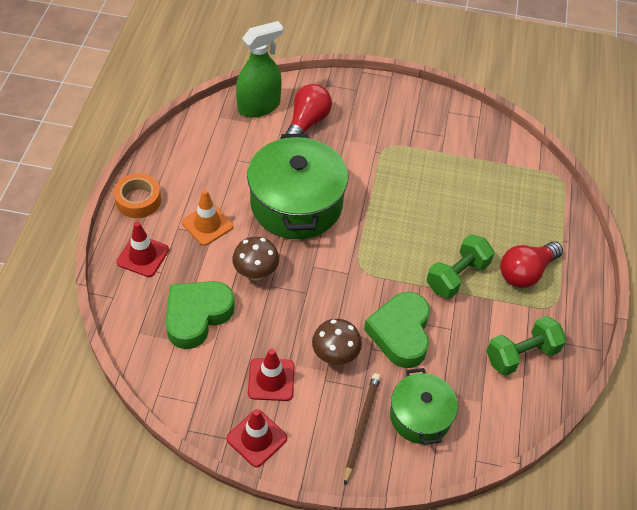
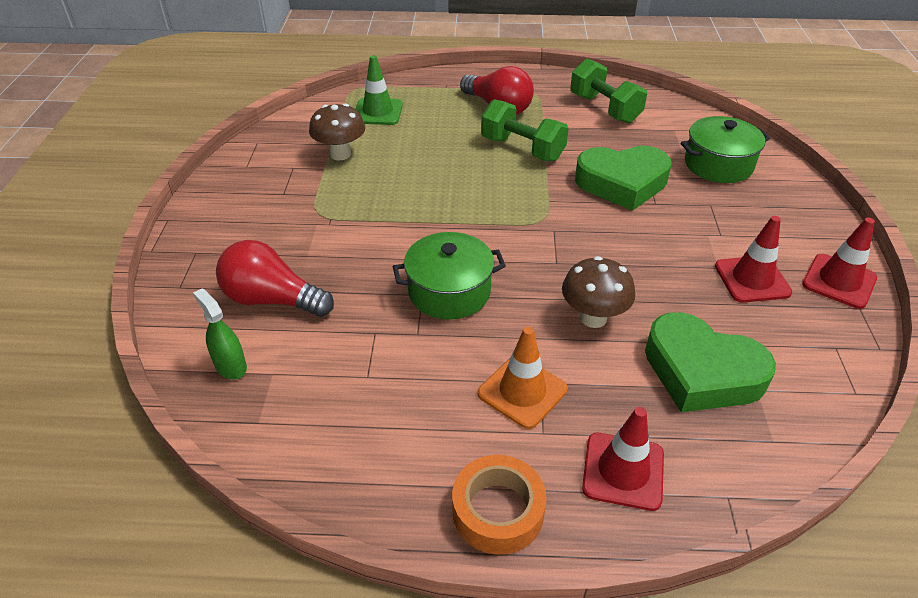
camera: 95 degrees left, 10 degrees down
green spray bottle [236,21,283,118] -> green spray bottle [193,288,247,379], size x0.50
green pot [247,133,348,239] -> green pot [393,232,506,320], size x0.57
brown mushroom [312,319,362,365] -> brown mushroom moved to [309,104,365,160]
brown pencil [344,373,381,486] -> none
none -> green traffic cone [356,55,403,125]

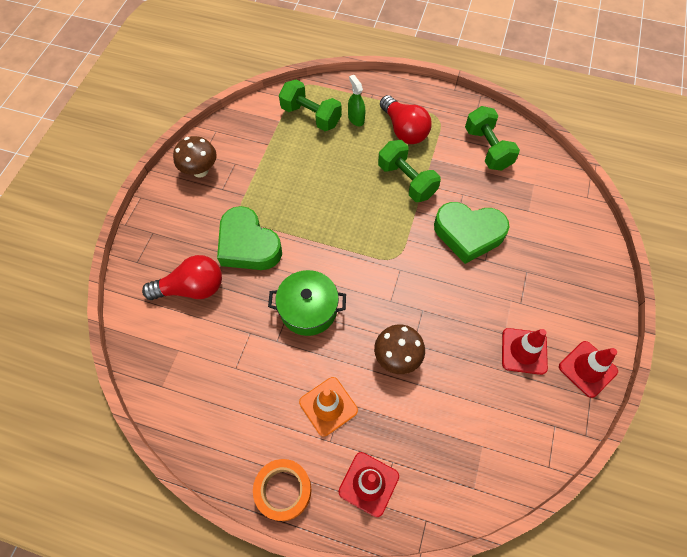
camera: 15 degrees right, 20 degrees up
green spray bottle [193,288,247,379] -> green spray bottle moved to [348,75,365,126]
red light bulb [216,240,334,317] -> red light bulb turned 135 degrees clockwise [142,255,222,300]
brown mushroom [309,104,365,160] -> brown mushroom moved to [173,136,217,178]
green traffic cone [356,55,403,125] -> green dumbbell [279,80,342,131]
green heart [645,312,776,412] -> green heart moved to [217,206,282,270]
green pot [681,116,770,183] -> none

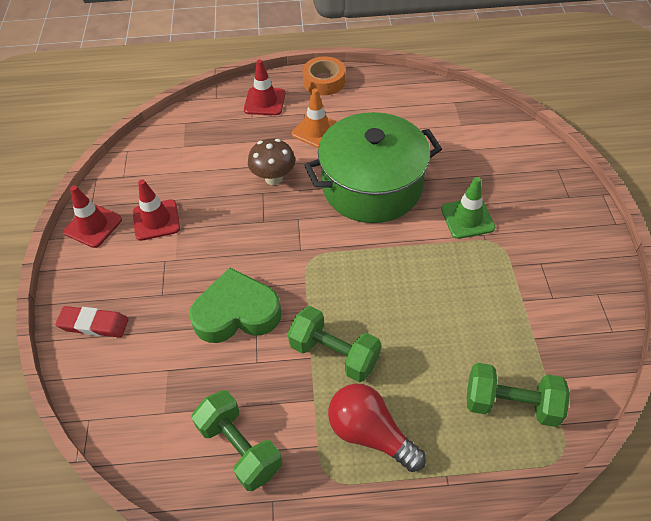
camera: 160 degrees right, 10 degrees down
red light bulb [142,255,222,300] -> none
brown mushroom [173,136,217,178] -> none
green heart [217,206,282,270] -> green traffic cone [441,177,495,239]
green pot [268,270,346,336] -> green pot [304,112,442,223], size x1.74
green spray bottle [348,75,365,126] -> none
none -> red eraser [55,306,128,338]

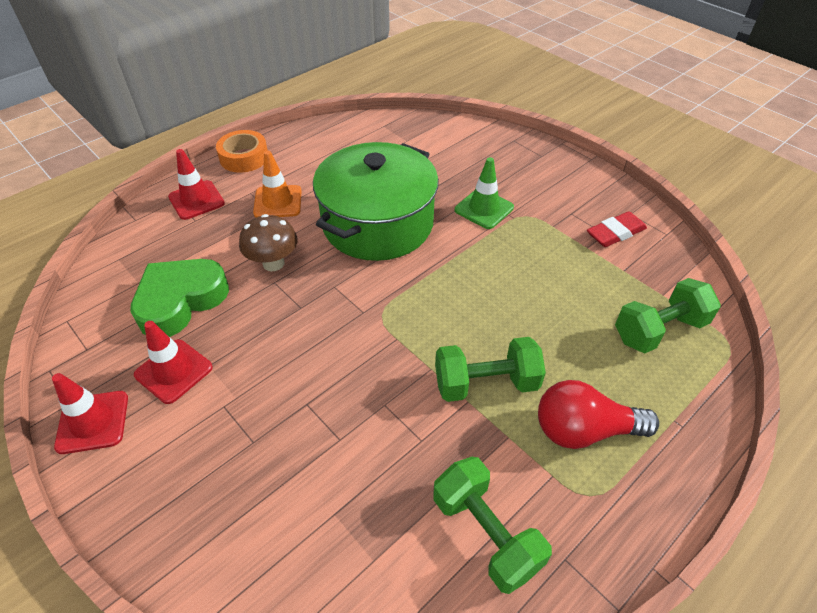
camera: 40 degrees left, 5 degrees down
red eraser [55,306,128,338] -> red eraser moved to [587,211,647,247]
green heart [189,268,281,343] -> green heart moved to [130,259,229,337]
green dumbbell [192,390,282,491] -> green dumbbell turned 45 degrees clockwise [433,456,552,594]

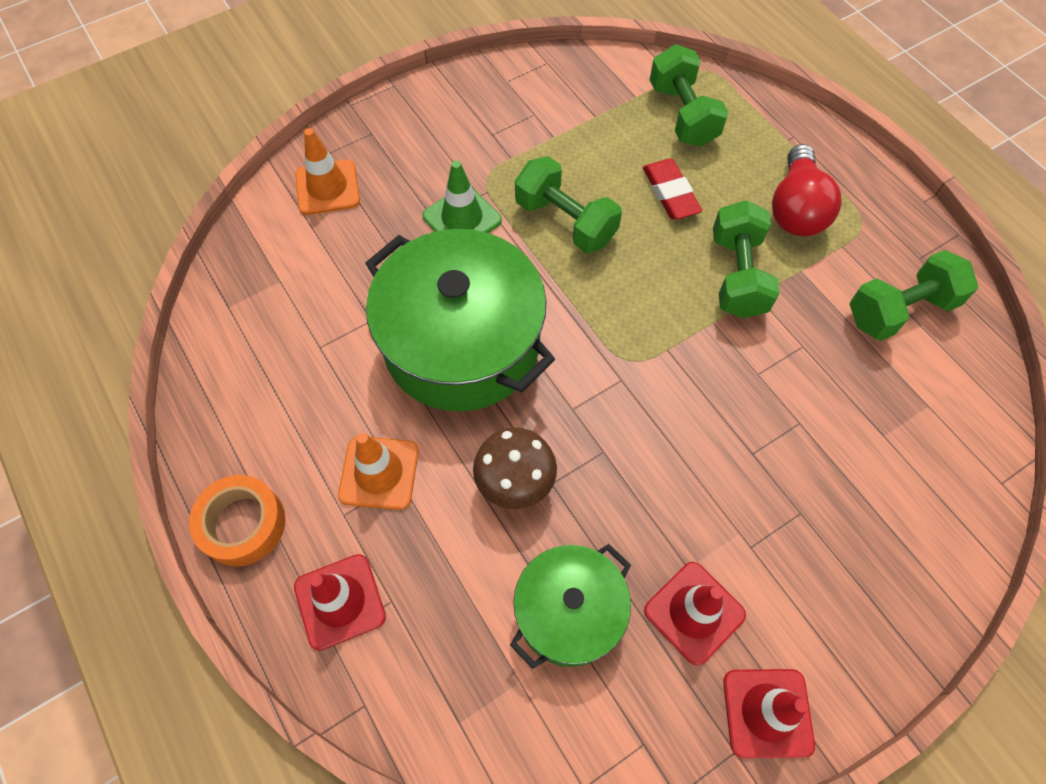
camera: 80 degrees left, 15 degrees up
green heart [130,259,229,337] -> green pot [510,544,631,669]
red eraser [587,211,647,247] -> red eraser moved to [643,158,702,219]
none -> orange traffic cone [295,128,360,215]
none -> green dumbbell [515,156,622,254]

